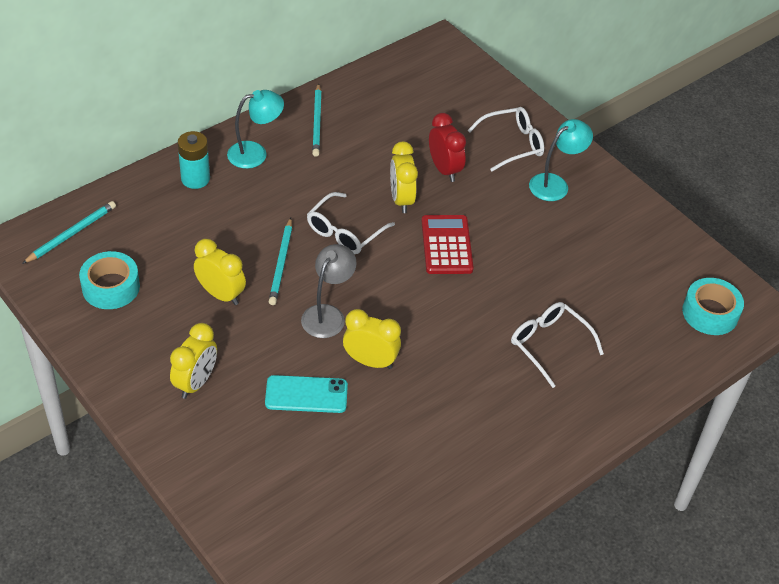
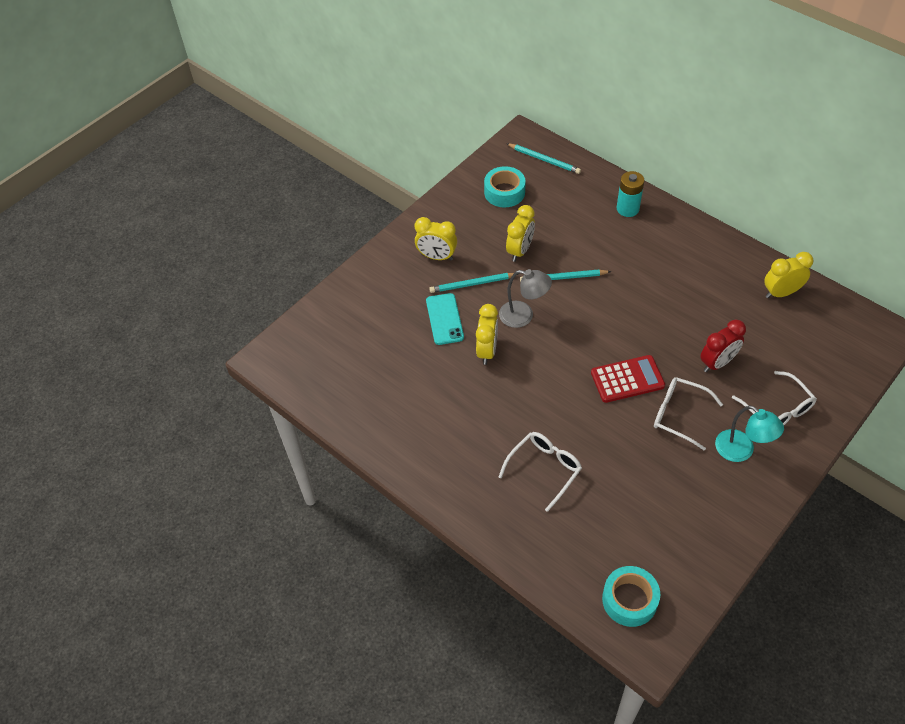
camera: 85 degrees right, 5 degrees up
turquoise lamp [227,90,284,169] -> none
white glasses [307,192,395,254] -> white glasses moved to [654,377,723,451]
turquoise pencil [312,83,322,157] -> turquoise pencil moved to [429,273,518,293]
yellow clock [390,142,418,213] -> yellow clock moved to [764,252,813,298]

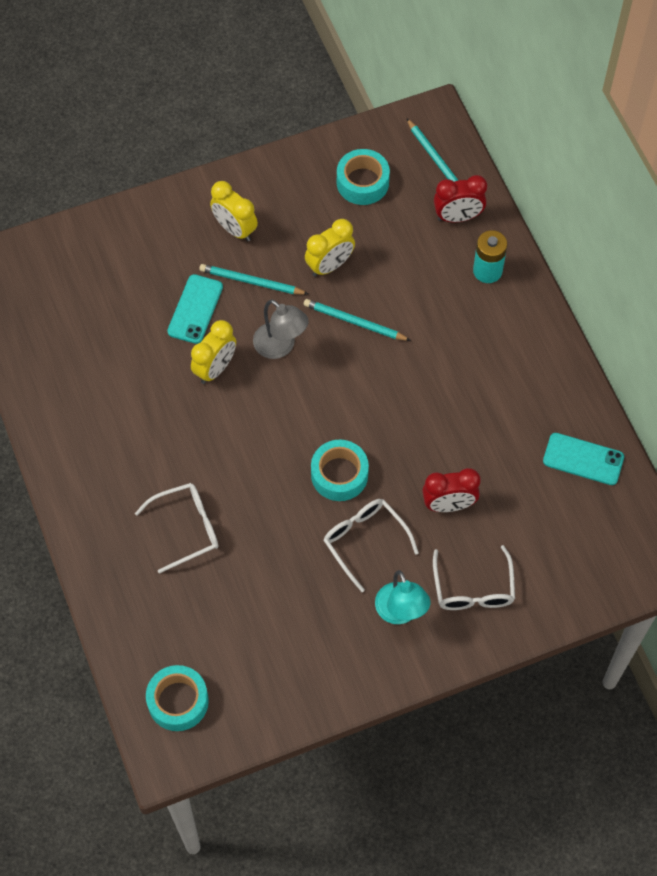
camera: 25 degrees right, 10 degrees up
red calculator [591,355,665,403] -> turquoise tape [311,440,369,501]
yellow clock [764,252,813,298] -> turquoise phone [543,433,624,485]
none -> red clock [434,175,487,222]

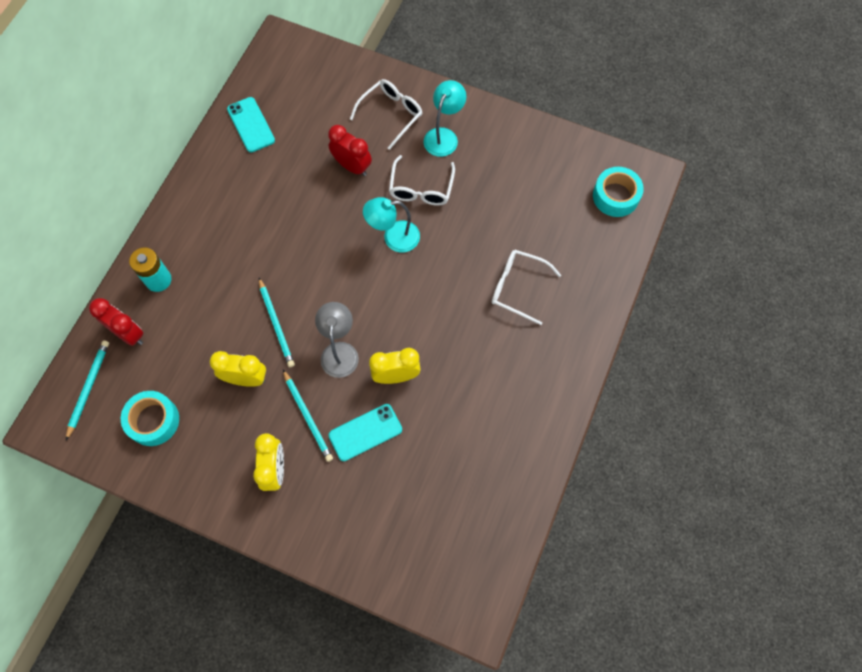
camera: 135 degrees left, 5 degrees up
turquoise tape [311,440,369,501] -> turquoise lamp [363,197,420,253]

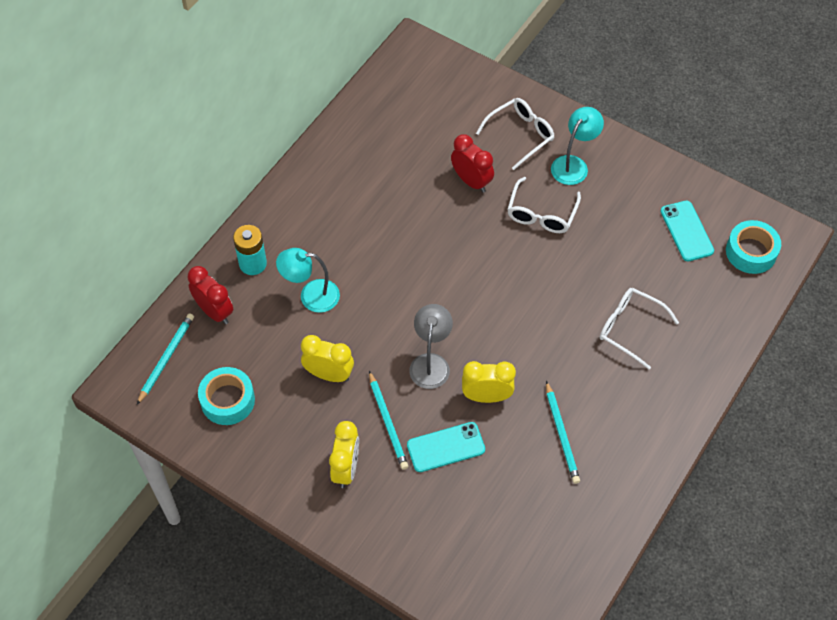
camera: 10 degrees right, 10 degrees down
turquoise phone [227,97,275,153] -> turquoise phone moved to [661,201,714,262]
turquoise pencil [259,278,295,367] -> turquoise pencil moved to [546,381,580,484]
turquoise lamp [363,197,420,253] -> turquoise lamp moved to [276,248,340,313]

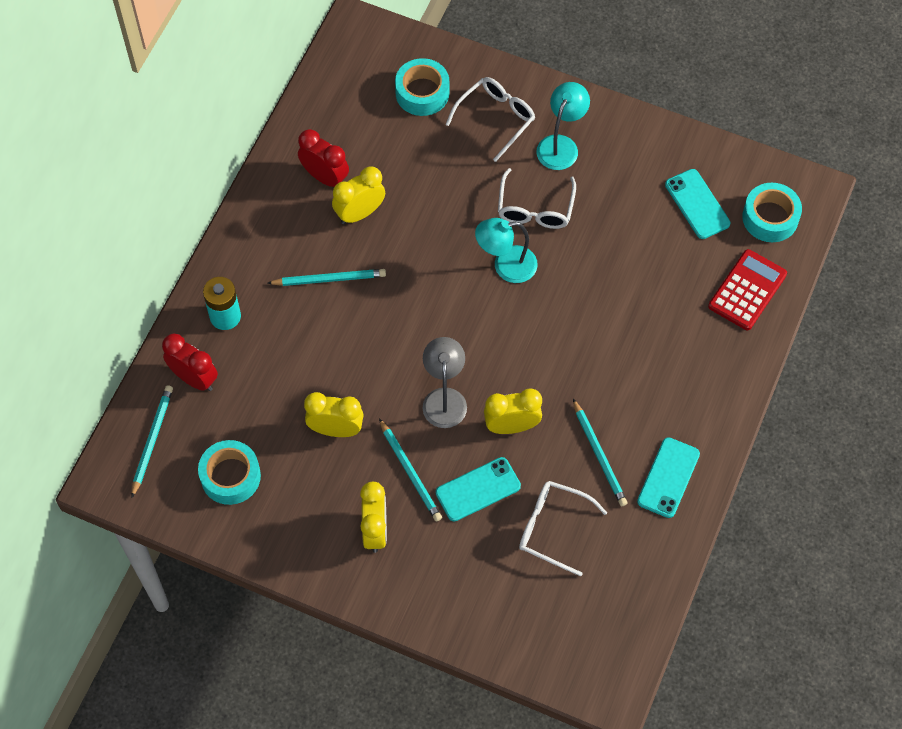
camera: 10 degrees left, 5 degrees up
turquoise lamp [276,248,340,313] -> turquoise lamp moved to [475,218,538,283]
red clock [451,134,494,193] -> red clock moved to [298,129,349,187]
white glasses [600,288,679,370] -> white glasses moved to [519,481,608,576]
none -> turquoise pencil [267,269,386,286]
none -> yellow clock [332,166,385,224]
none -> turquoise tape [395,58,449,116]
none -> turquoise phone [637,437,700,518]
none -> red calculator [708,249,787,330]

